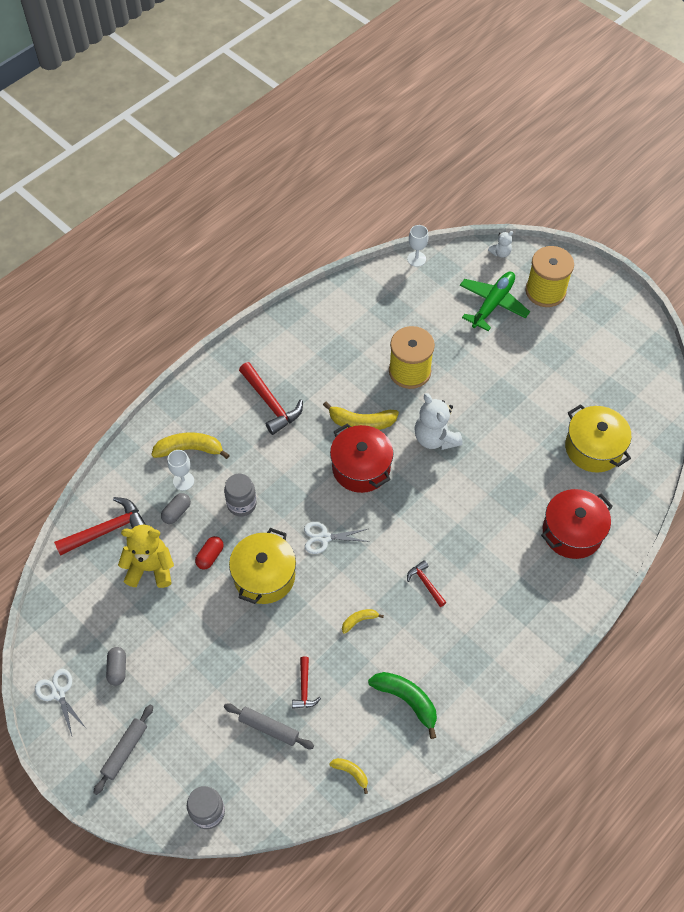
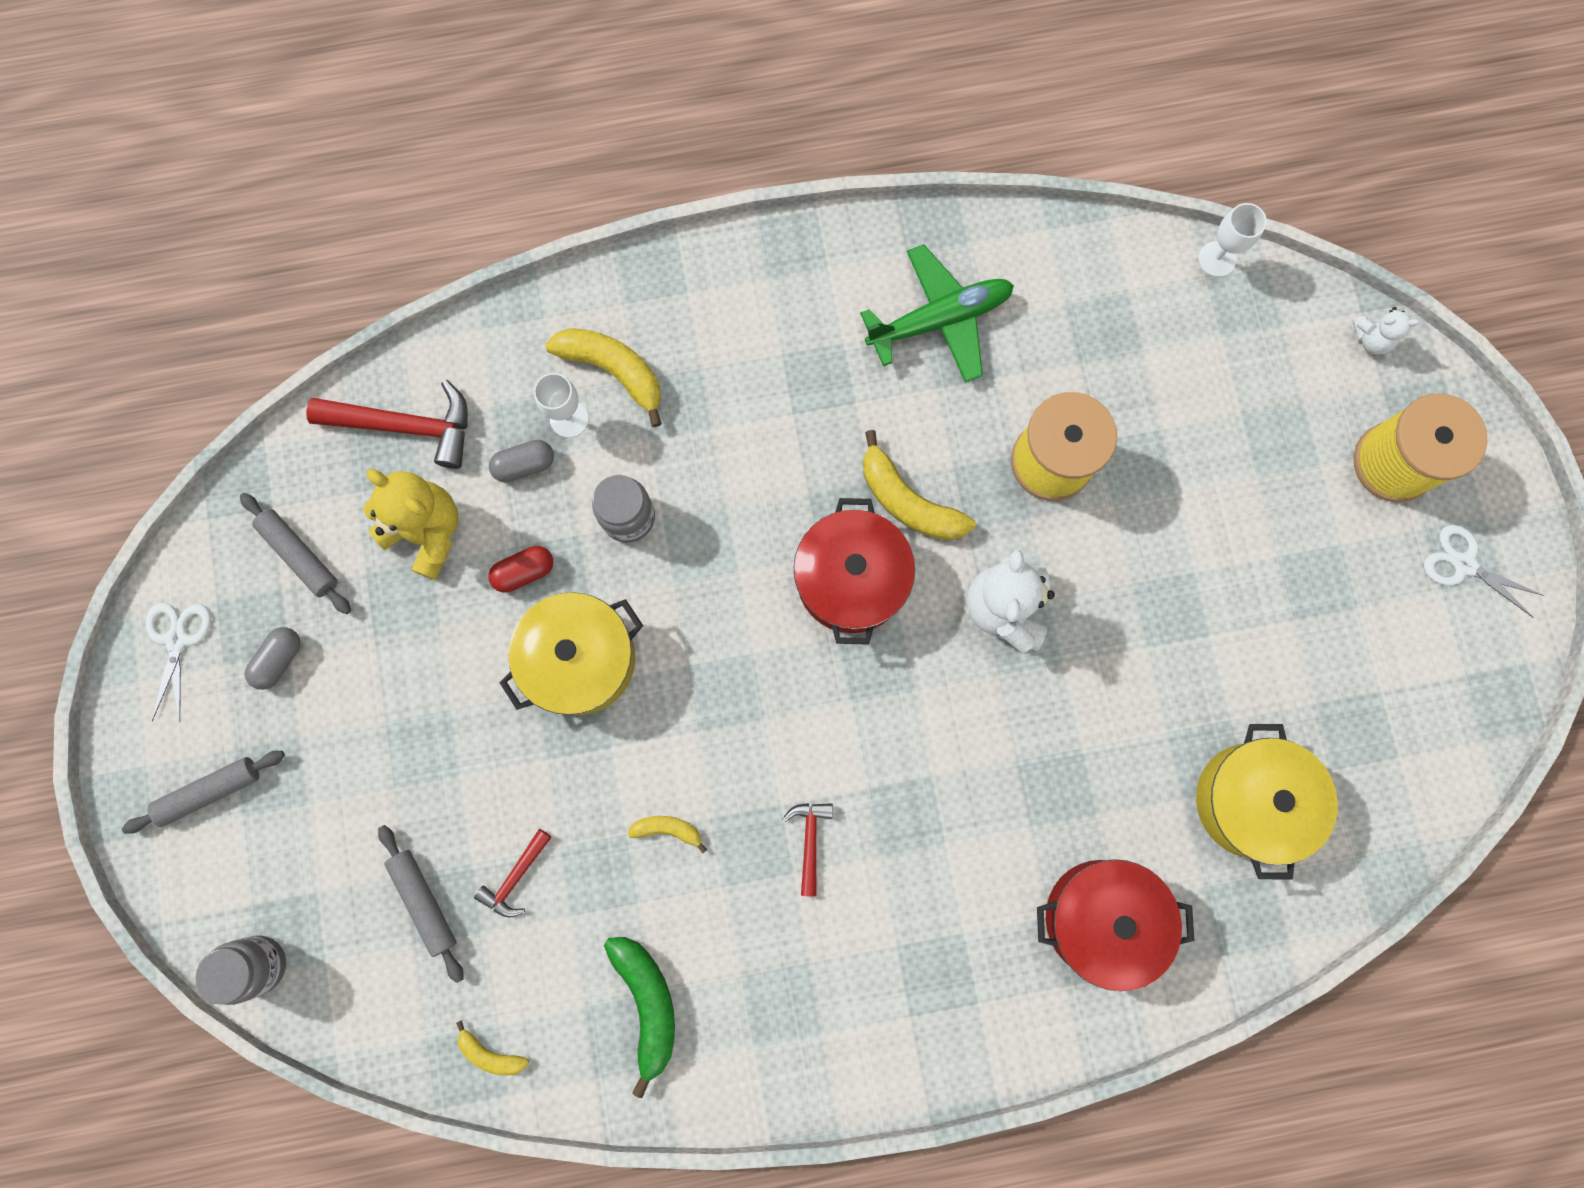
camera: 35 degrees right, 20 degrees up
red hammer [239,362,303,435] -> none
white scissors [304,522,370,554] -> white scissors moved to [1424,525,1545,618]
yellow banana [329,758,368,794] -> yellow banana turned 135 degrees clockwise [456,1020,529,1076]
green plane [460,272,530,331] -> green plane moved to [860,244,1014,383]
none -> grey rolling pin [240,493,351,614]

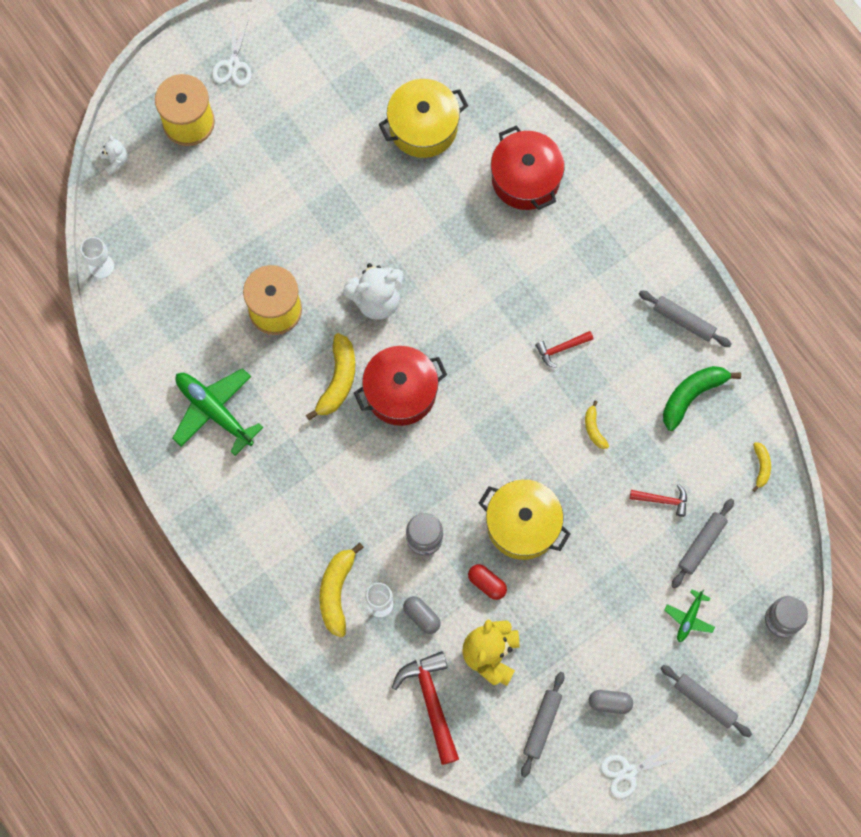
camera: 115 degrees left, 5 degrees down
none -> grey rolling pin [639,290,731,347]
none -> green plane [665,589,715,642]

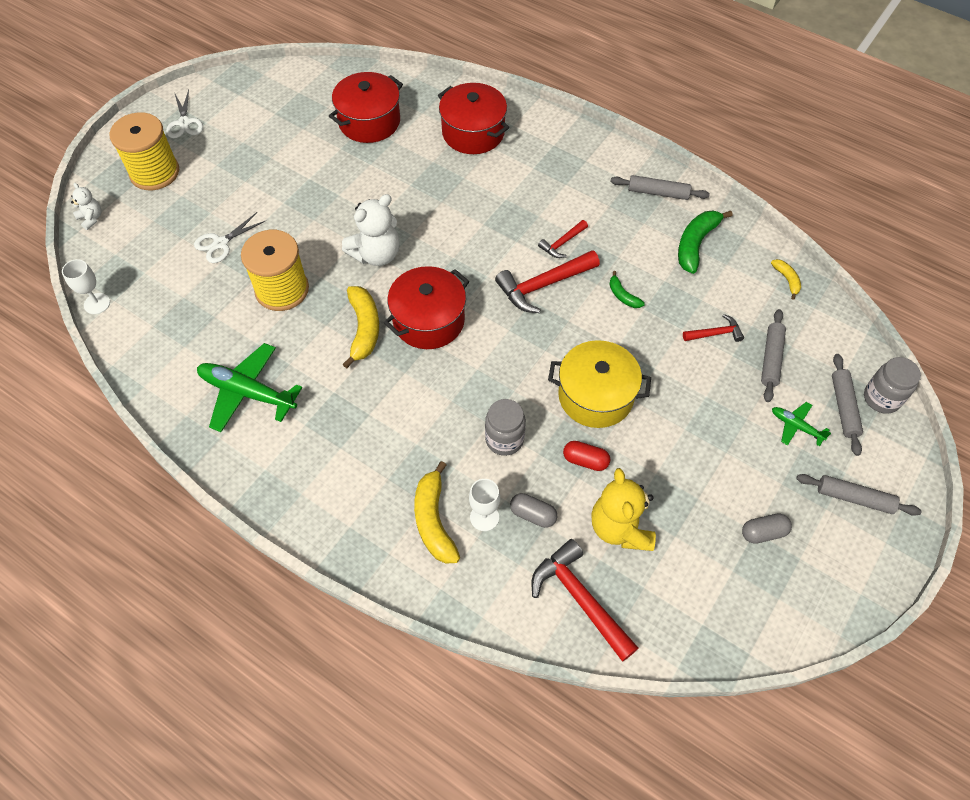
camera: 20 degrees left, 15 degrees down
yellow pot [378,79,468,158] -> red pot [329,72,403,143]
grey rolling pin [521,672,564,777] -> grey rolling pin moved to [832,354,863,456]
yellow banana [585,401,609,449] -> green banana [609,271,645,308]
white scissors [601,743,680,799] -> white scissors moved to [194,212,267,263]
green plane [665,589,715,642] -> green plane turned 120 degrees clockwise [772,402,831,446]
none -> red hammer [495,250,600,313]

